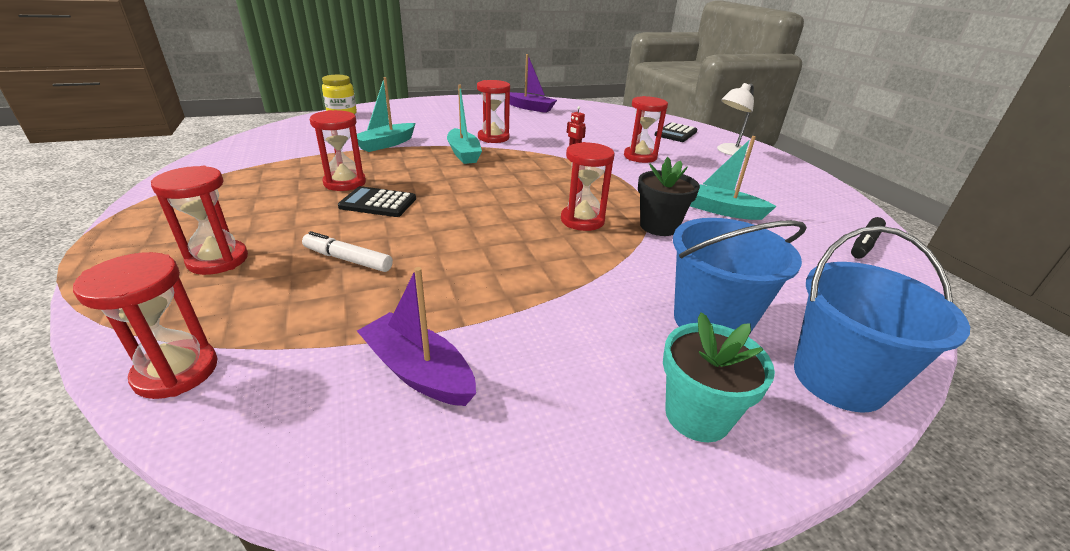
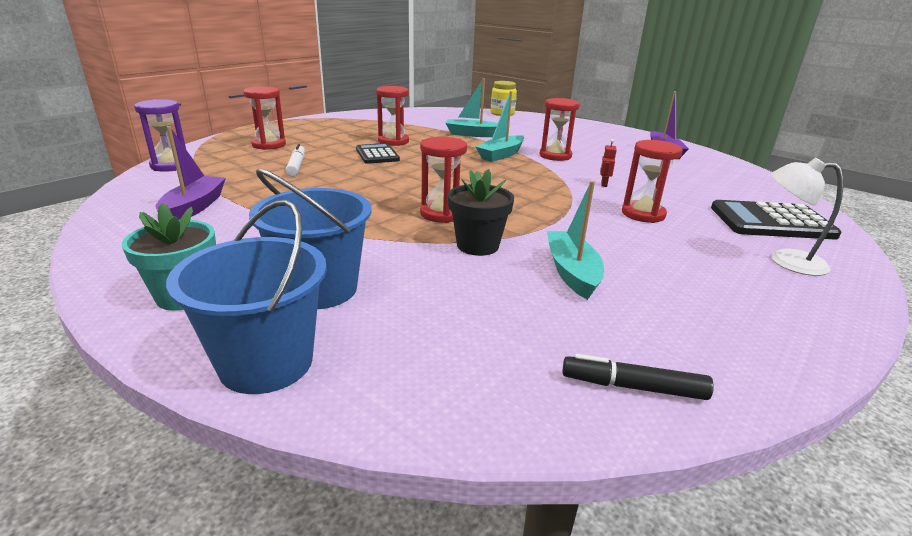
camera: 60 degrees right, 5 degrees down
red hourglass [73,252,218,399] -> purple hourglass [134,99,186,172]
black calculator [655,122,698,142] -> black calculator [711,200,841,239], size x1.54

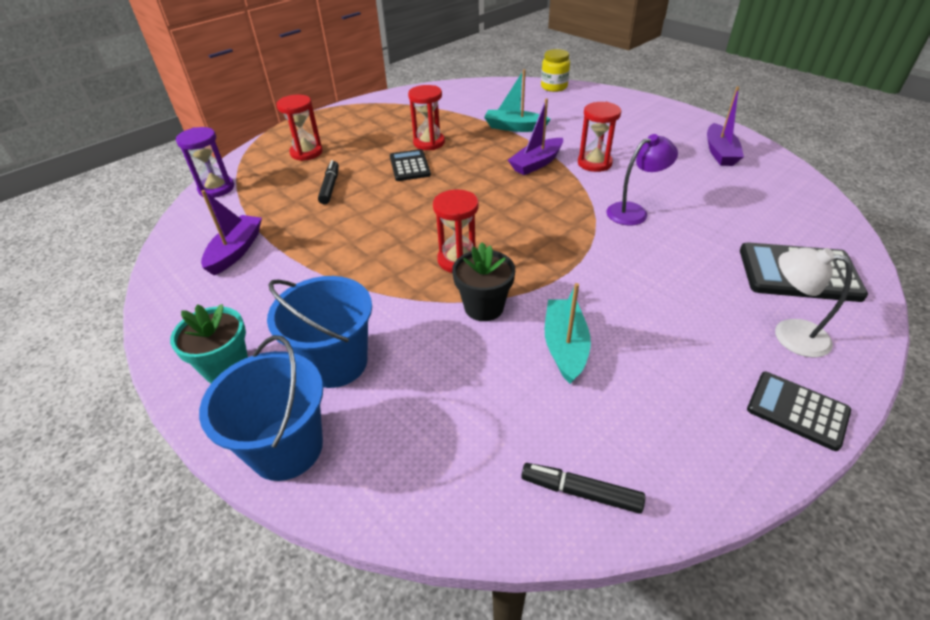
camera: 10 degrees right, 15 degrees up
white marker [286,144,305,177] -> black marker [318,160,339,204]
turquoise boat [476,91,524,162] -> purple boat [508,98,563,175]
red robot [600,139,617,187] -> purple lamp [606,134,678,226]
red hourglass [622,140,683,223] -> none
none -> black calculator [747,372,851,451]

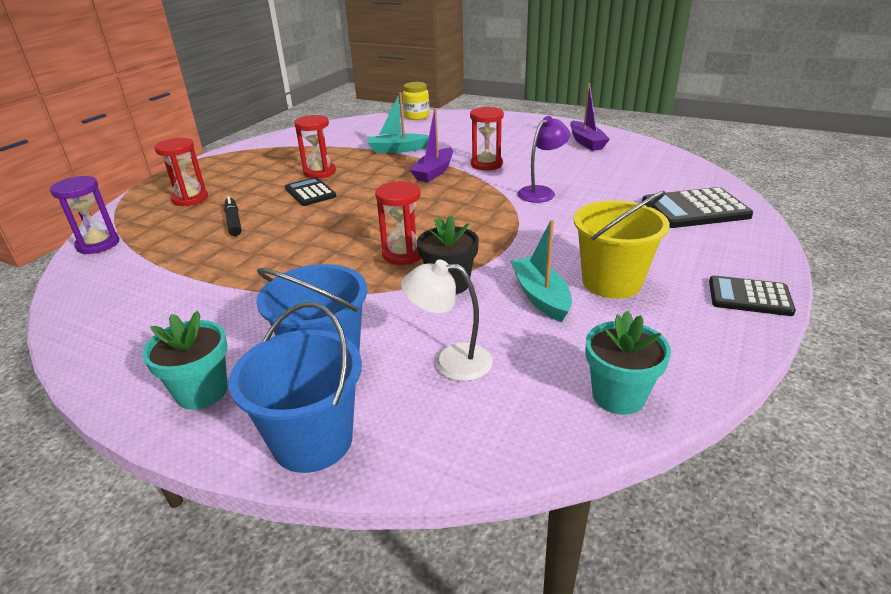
camera: 20 degrees left, 10 degrees down
purple boat [201,190,262,275] -> none
black marker [521,463,645,514] -> turquoise flower pot [585,311,671,415]
white lamp [775,247,852,358] -> white lamp moved to [401,260,493,381]
none -> yellow bucket [574,191,670,299]

